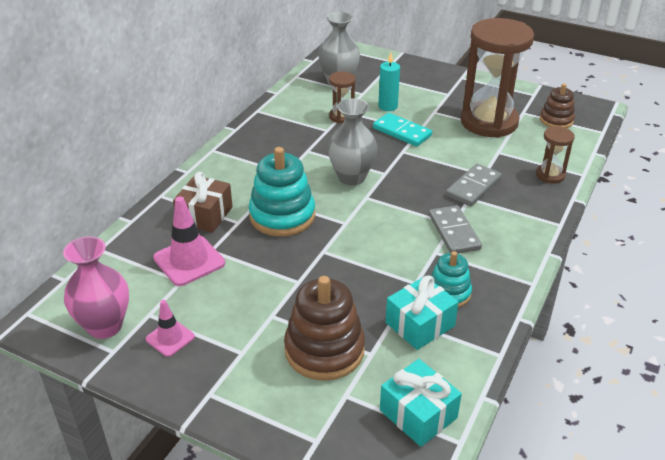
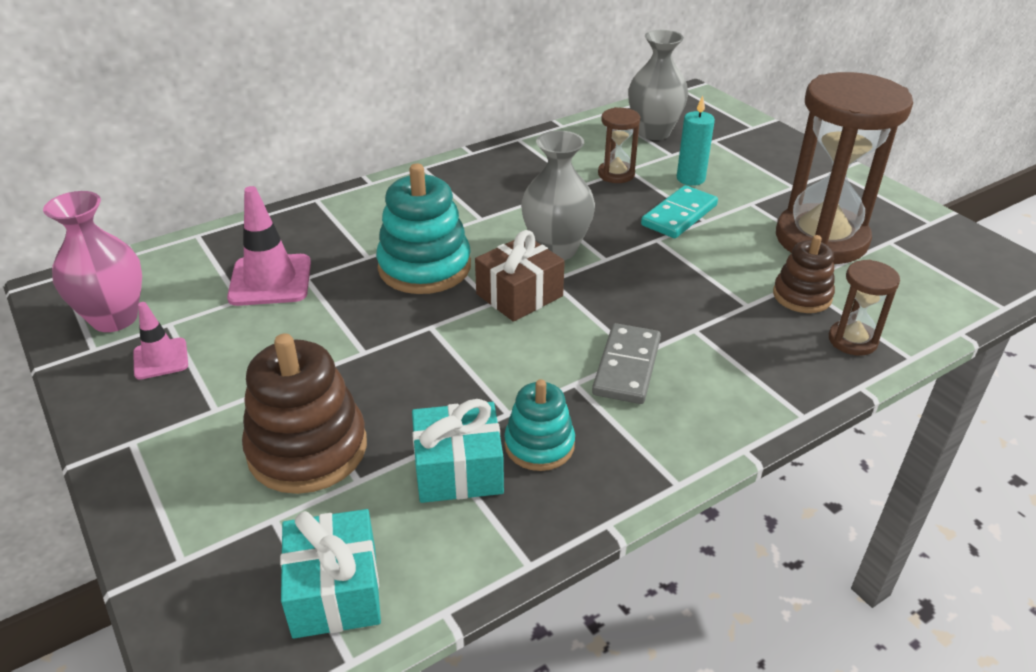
camera: 30 degrees right, 0 degrees up
brown gift [173,172,233,233] -> brown gift moved to [475,230,565,322]
turquoise domino [373,113,432,147] -> turquoise domino turned 60 degrees clockwise [641,185,718,238]
grey domino [446,164,502,206] -> none
brown stacking toy [540,83,575,128] -> brown stacking toy moved to [773,235,835,313]

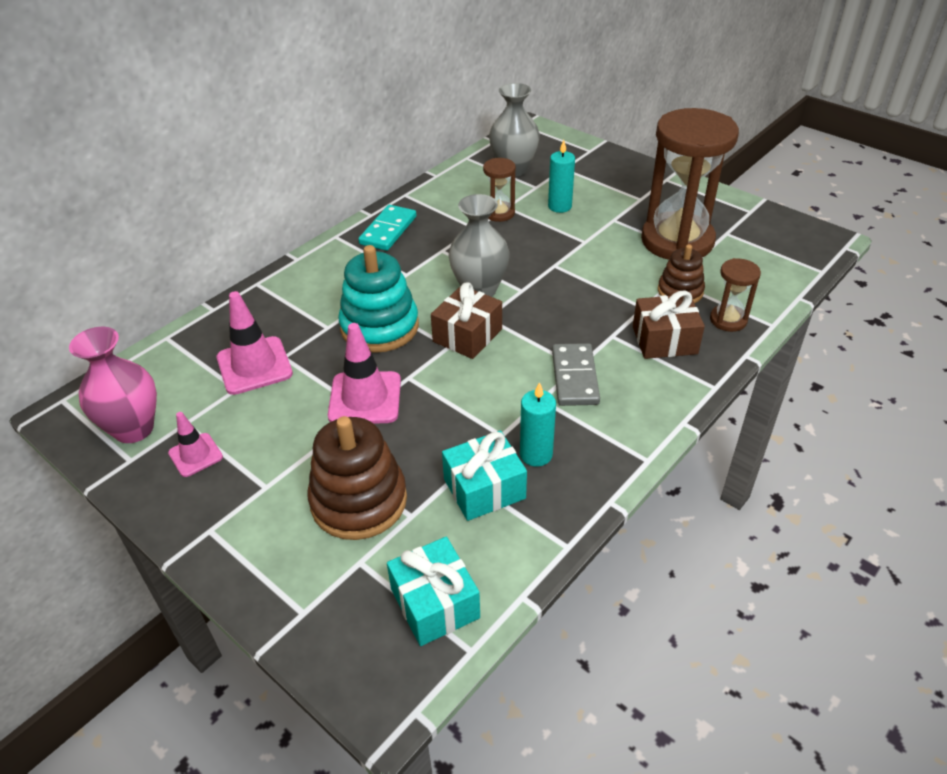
camera: 15 degrees left, 5 degrees up
turquoise stacking toy [504,379,575,471] -> turquoise candle [520,382,556,467]
turquoise domino [641,185,718,238] -> turquoise domino moved to [358,205,416,251]
none -> pink traffic cone [328,323,401,424]
none -> brown gift [633,291,705,359]

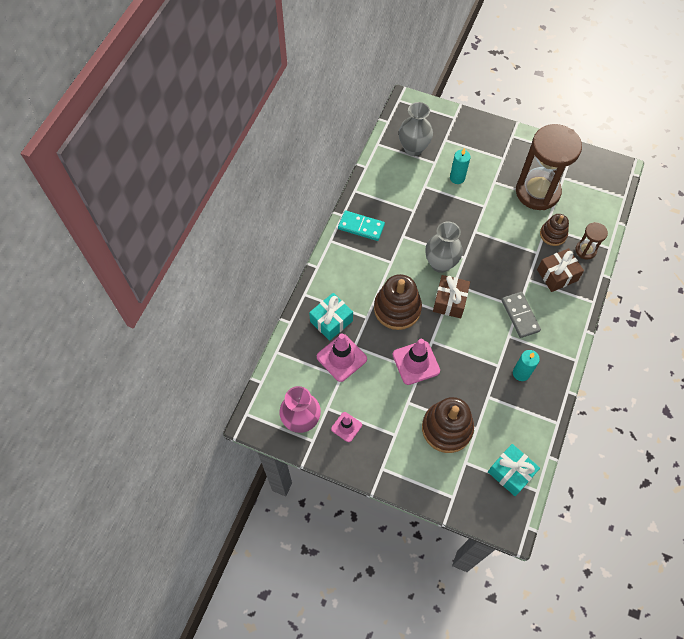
camera: 20 degrees left, 20 degrees up
turquoise stacking toy [338,245,419,353] -> brown stacking toy [374,274,422,330]
turquoise domino [358,205,416,251] -> turquoise domino turned 75 degrees counterclockwise [338,211,385,241]
turquoise gift [442,431,527,521] -> turquoise gift moved to [309,293,353,341]
brown hourglass [483,158,516,222] -> none

